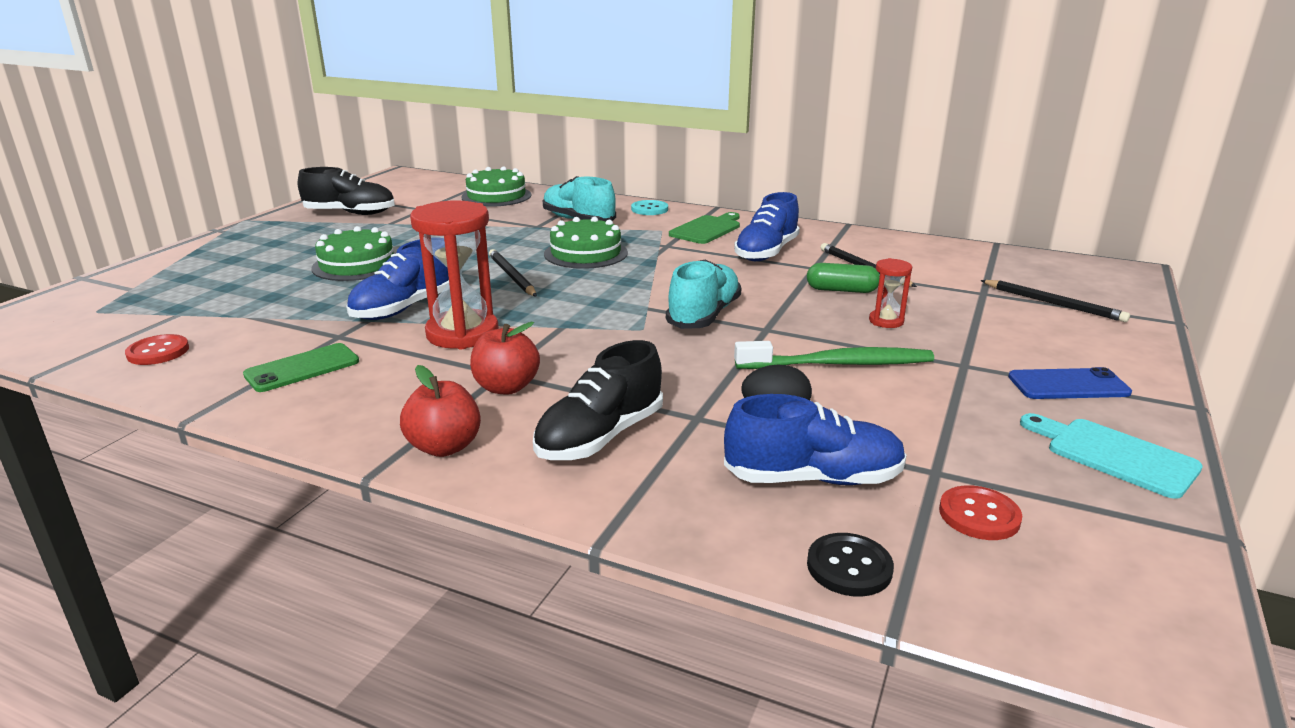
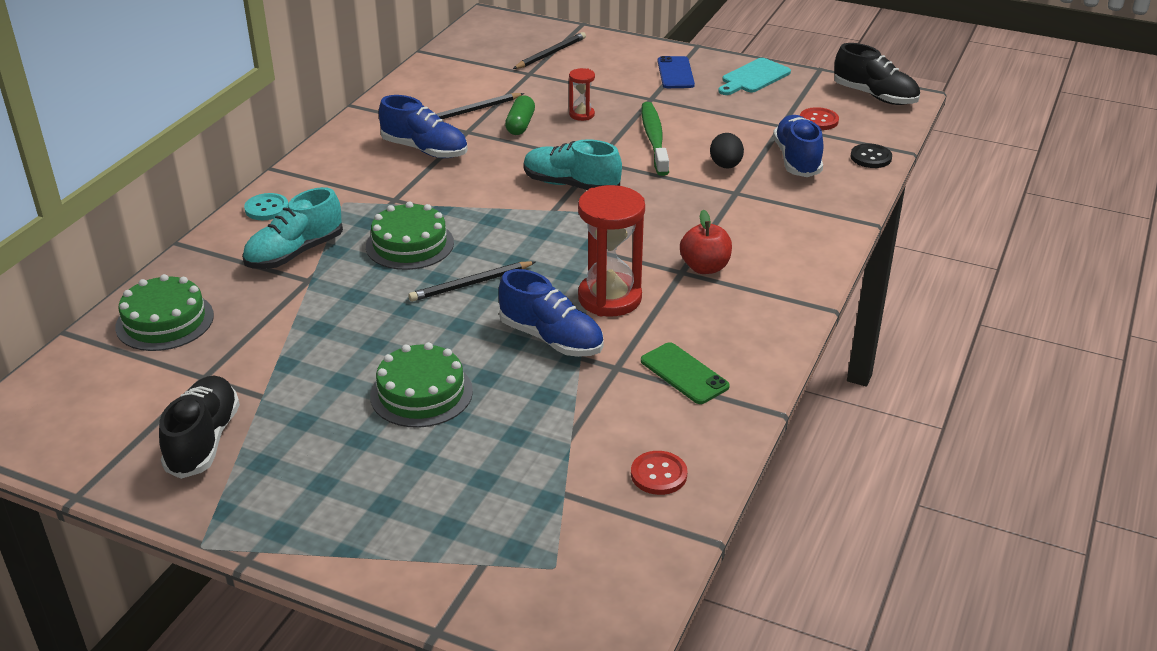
camera: 90 degrees left, 10 degrees up
red apple [400,365,481,457] -> none
black shoe [533,340,663,460] -> black shoe moved to [834,43,920,105]
green cutting board [669,212,740,244] -> none

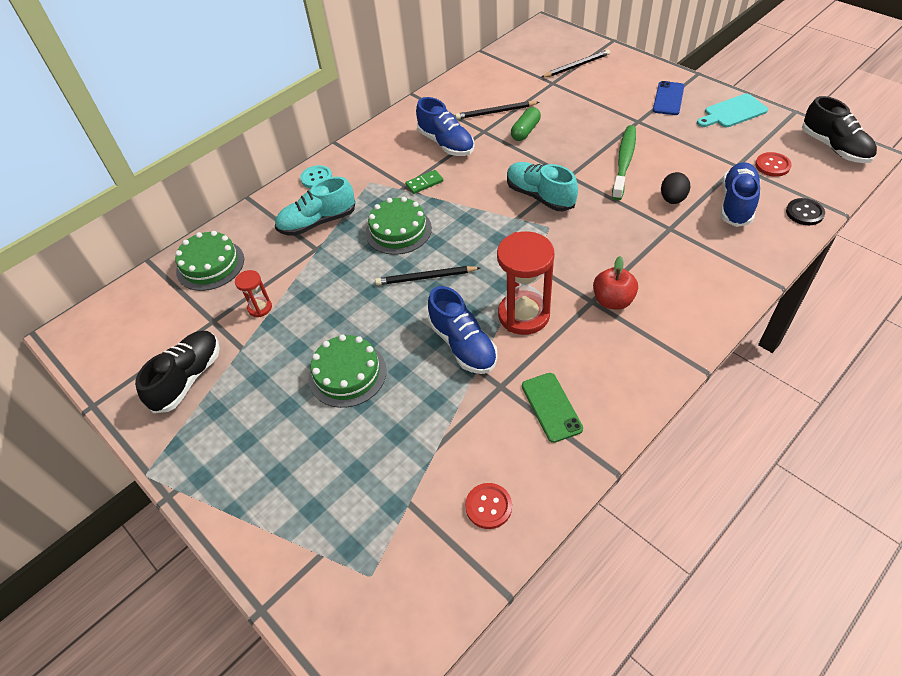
camera: 25 degrees right, 15 degrees up
red hourglass [569,68,595,121] -> red hourglass moved to [235,270,272,317]
none -> green domino [405,170,444,194]

